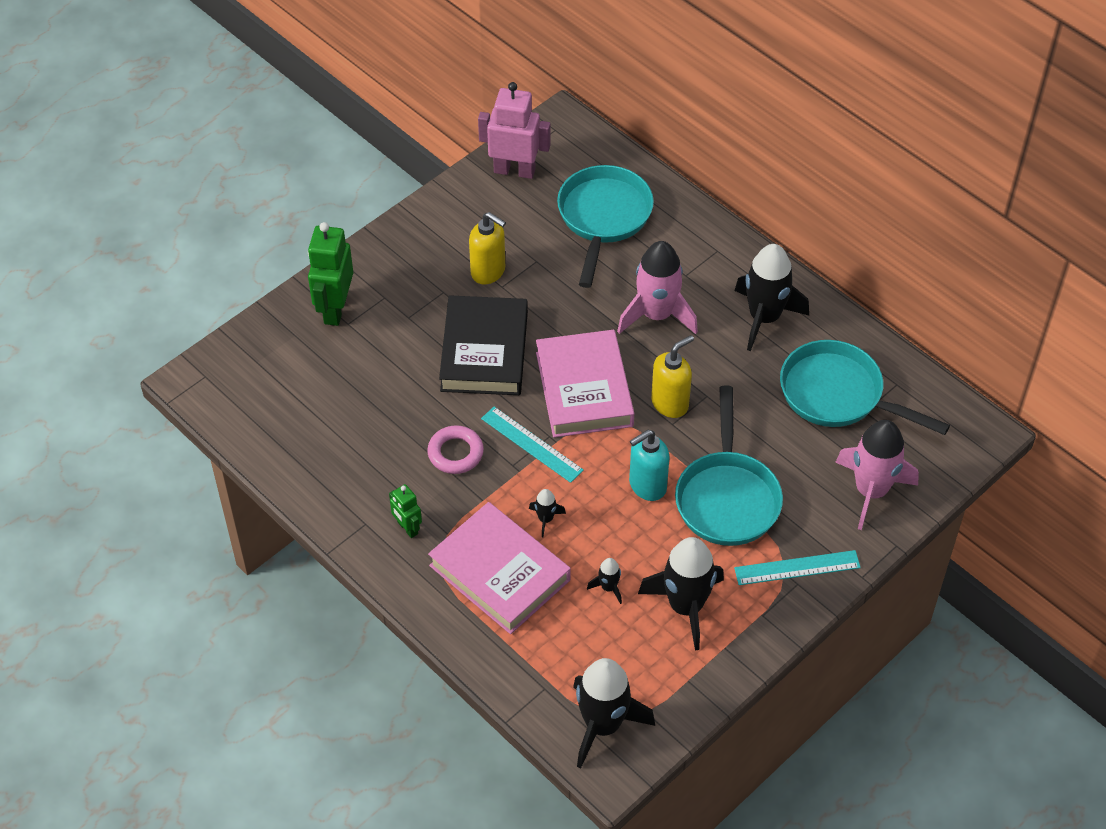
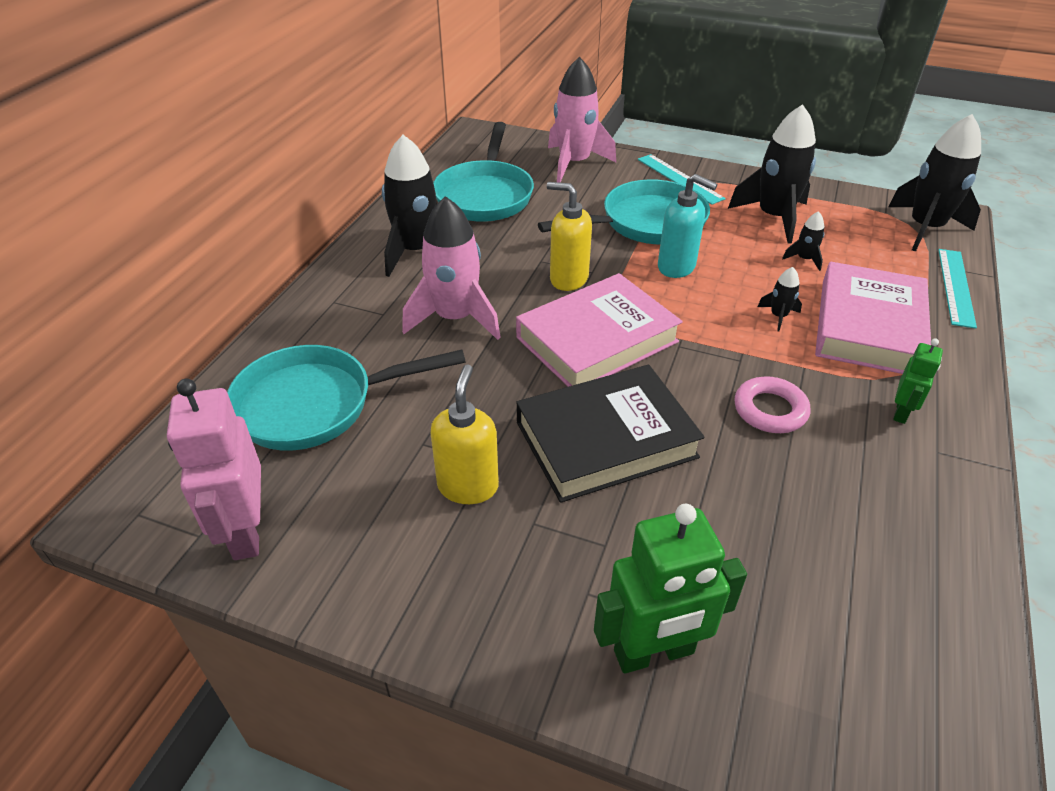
camera: 115 degrees left, 10 degrees down
turquoise ruler [481,407,584,483] -> turquoise ruler moved to [938,249,977,329]

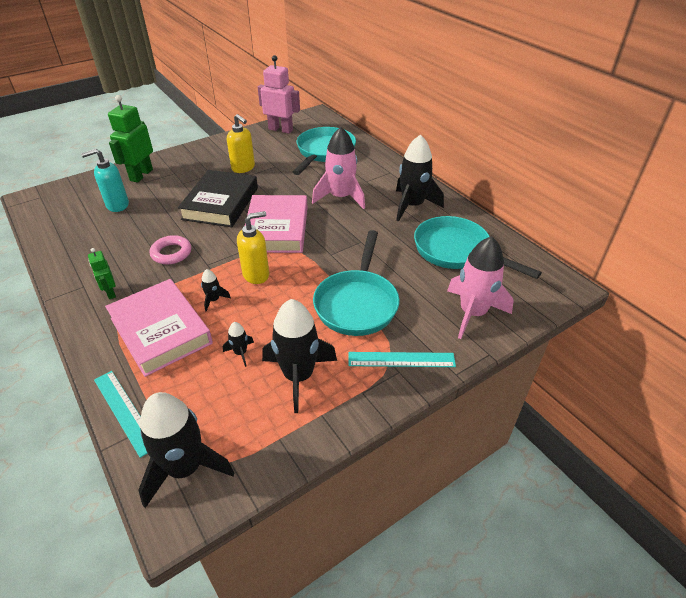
camera: 125 degrees right, 0 degrees up
yellow soap dispenser [547,182,592,291] -> yellow soap dispenser moved to [237,211,269,284]
turquoise soap dispenser [658,174,718,278] -> turquoise soap dispenser moved to [81,149,129,212]

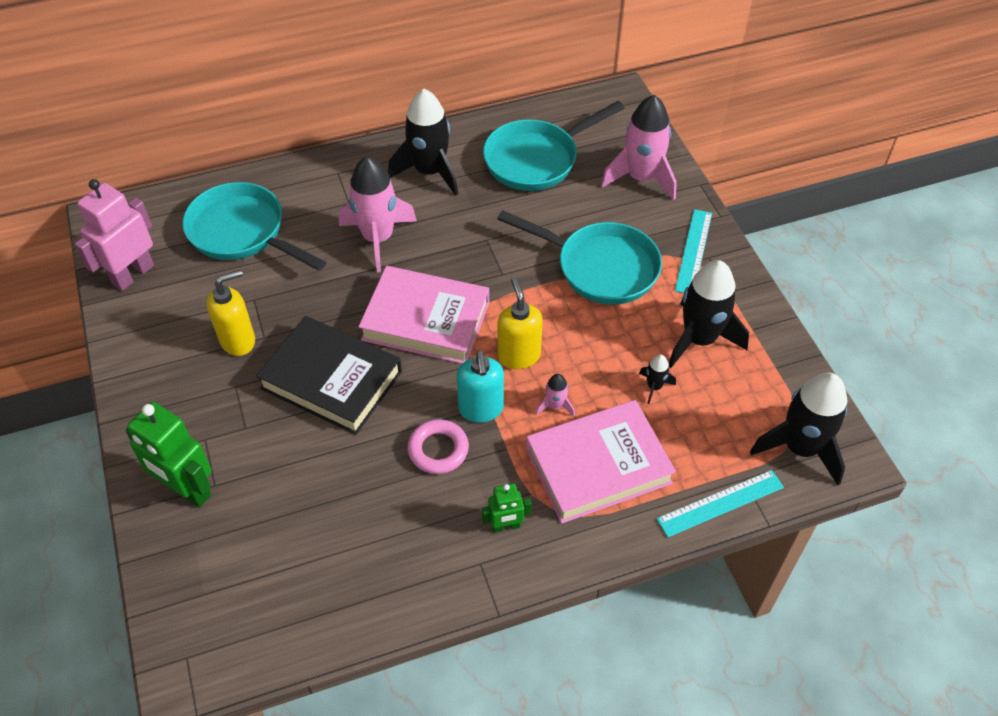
camera: 75 degrees left, 10 degrees up
turquoise soap dispenser [81,149,129,212] -> turquoise soap dispenser moved to [457,350,504,423]
black rocket [201,269,231,312] -> pink rocket [536,374,575,417]

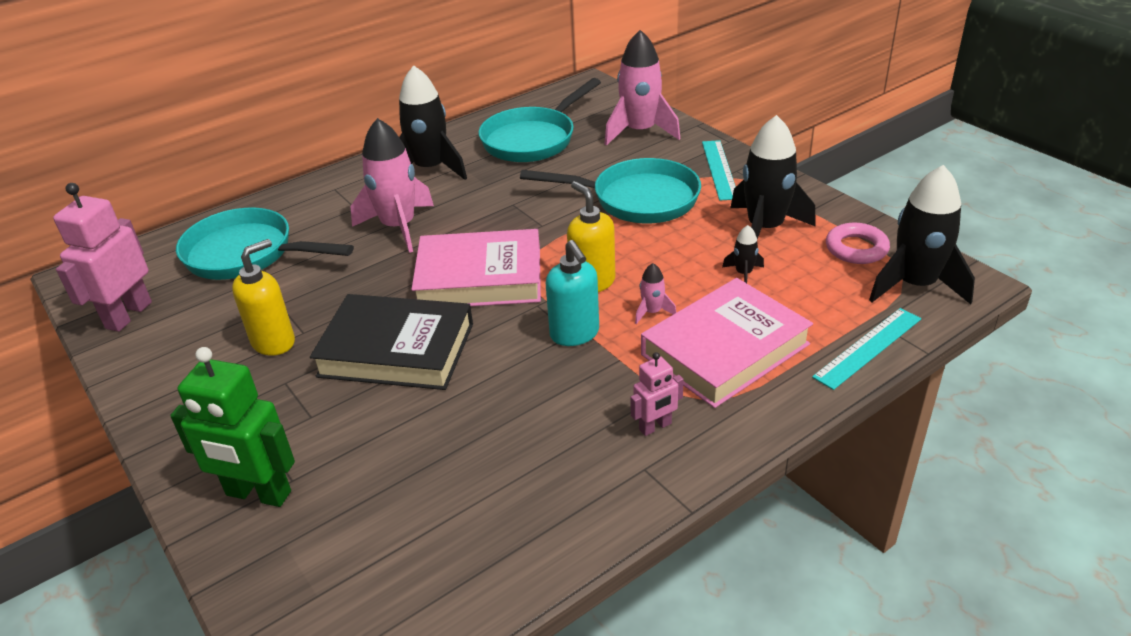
camera: 15 degrees left, 15 degrees down
pink ring [408,419,469,474] -> pink ring moved to [826,223,890,264]
green robot [482,483,532,533] -> pink robot [630,352,684,436]

